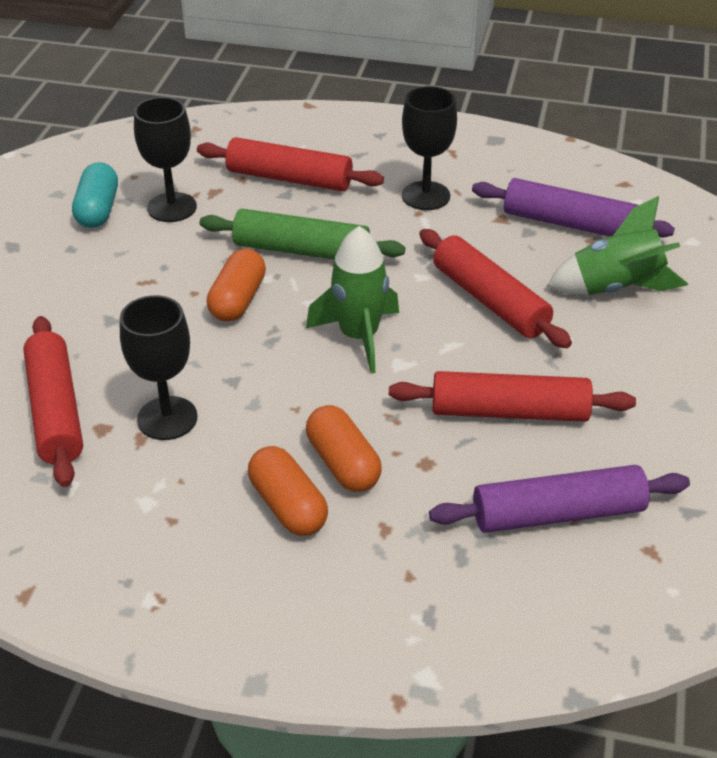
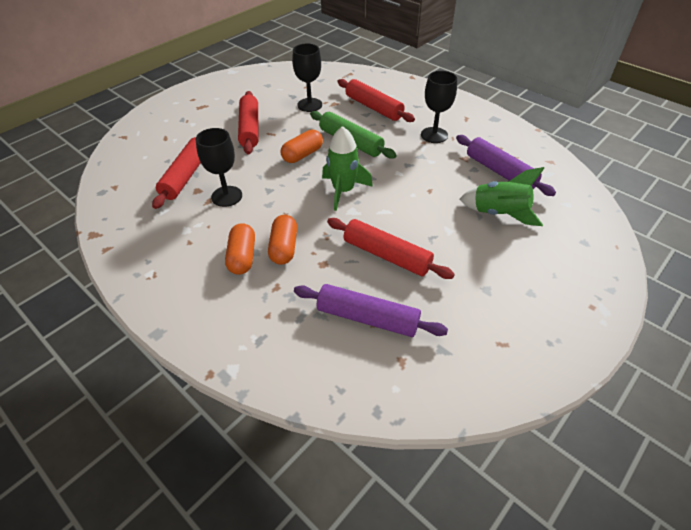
camera: 30 degrees right, 5 degrees up
turquoise capsule [72,162,118,228] -> none
red rolling pin [419,229,572,348] -> red rolling pin moved to [238,91,259,154]

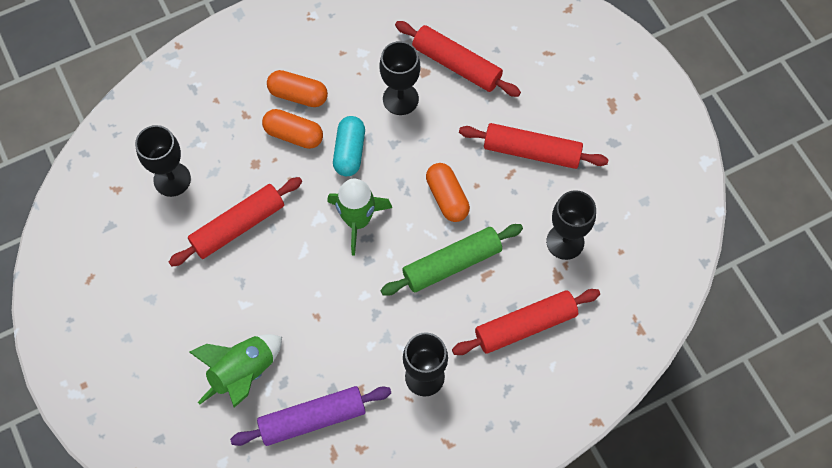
camera: 110 degrees right, 20 degrees up
purple rolling pin [294,284,448,337] -> black goblet [135,125,191,197]
none -> turquoise capsule [333,116,365,176]

